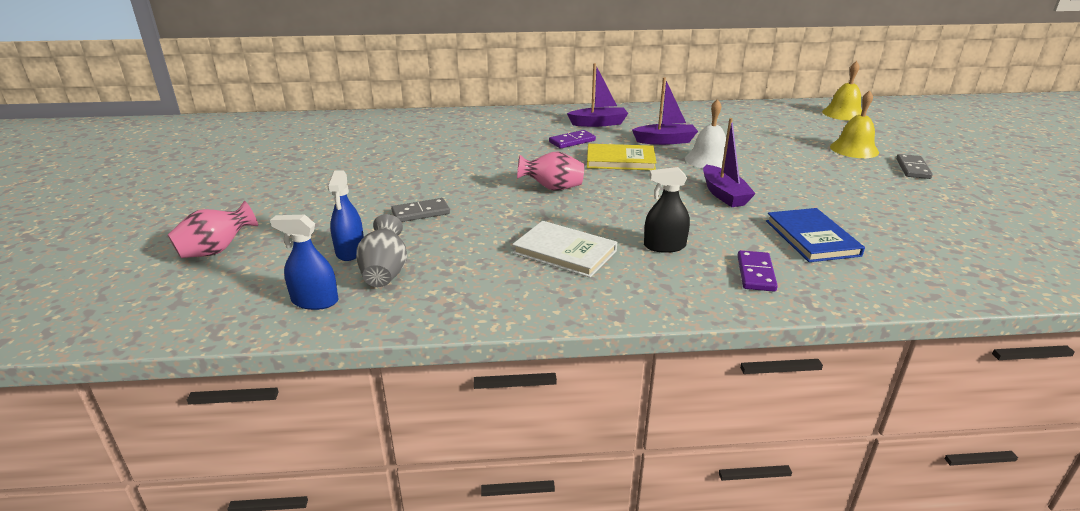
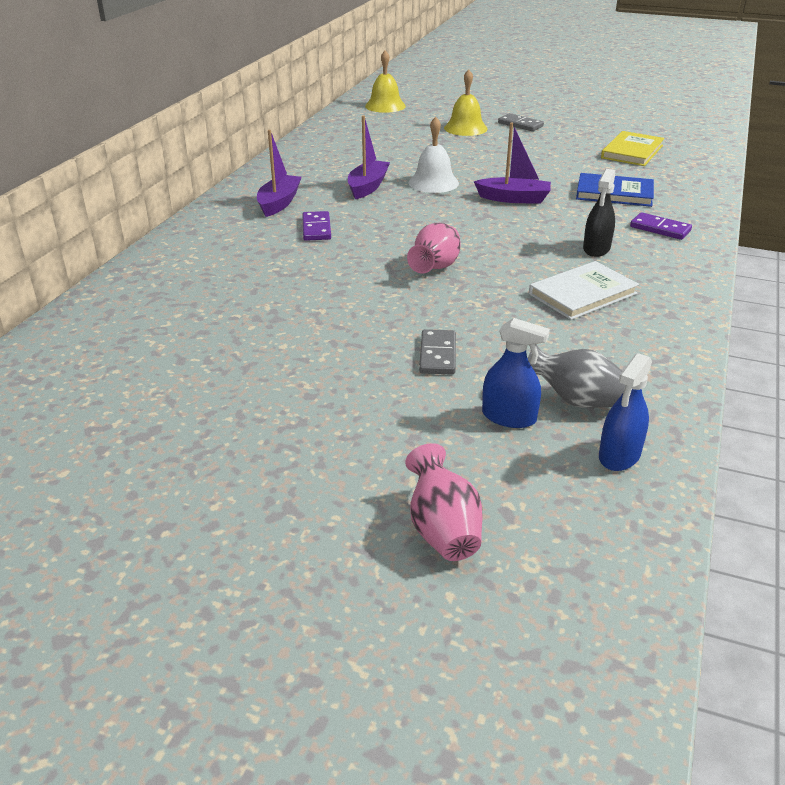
camera: 65 degrees left, 5 degrees up
yellow book [587,144,657,170] -> yellow book moved to [601,131,664,166]

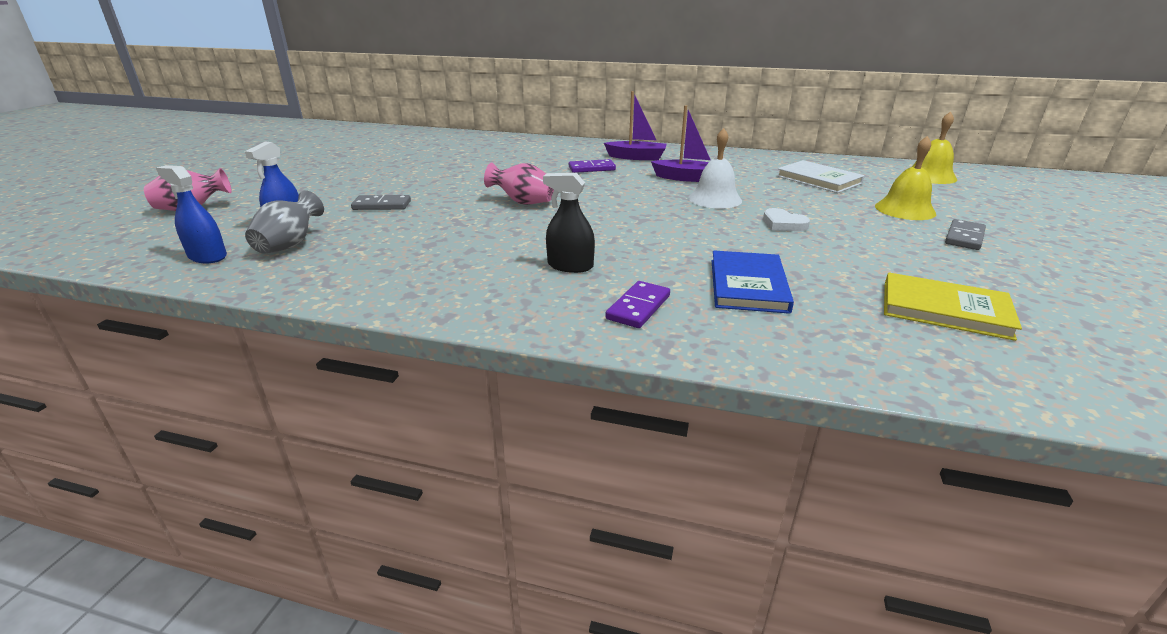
camera: 85 degrees right, 5 degrees down
purple boat [474,122,551,204] -> none
white book [529,261,639,320] -> white book moved to [776,160,865,193]
none -> white heart [763,208,810,231]

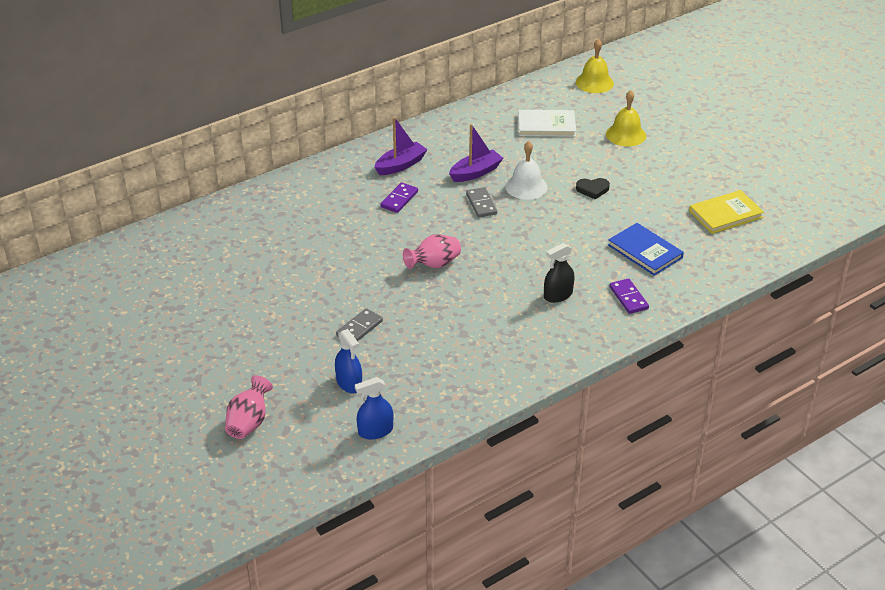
camera: 50 degrees left, 10 degrees up
grey vase [245,190,324,254] -> none
white heart [763,208,810,231] -> black heart [576,178,610,199]
grey domino [945,219,986,250] -> grey domino moved to [466,187,497,217]

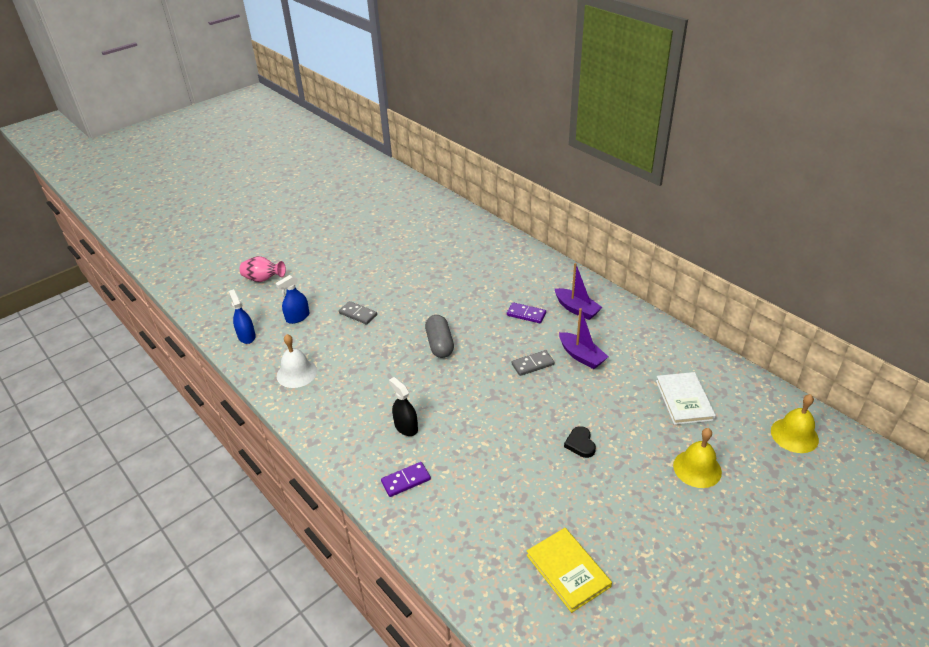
camera: 85 degrees right, 0 degrees up
pink vase [403,234,461,269] -> grey capsule [425,315,454,358]
white bell [505,141,548,200] -> white bell moved to [277,334,317,388]
blue book [608,223,684,276] -> none

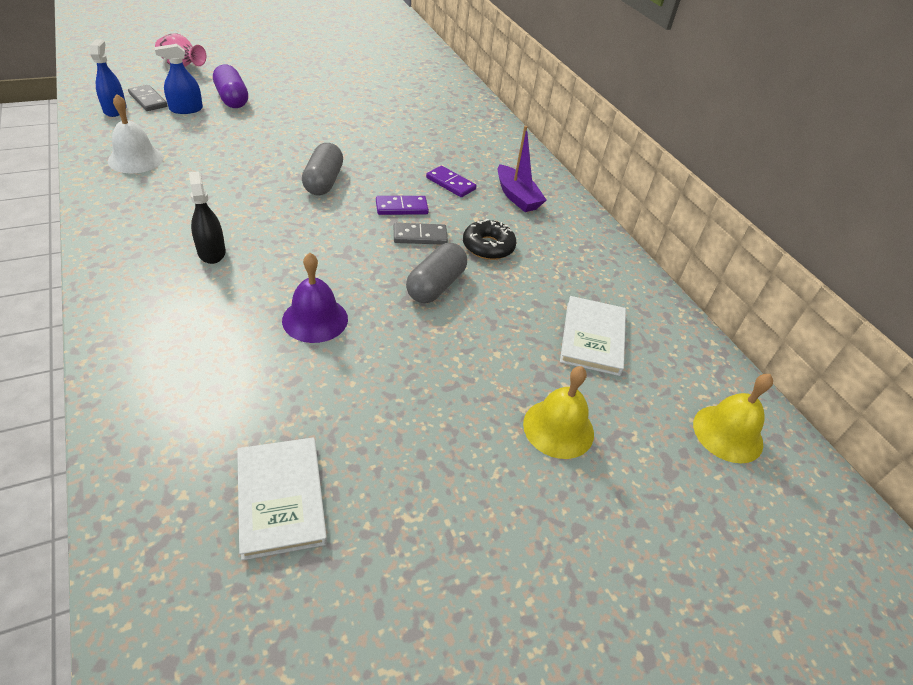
camera: 10 degrees right, 5 degrees up
grey domino [339,301,377,325] -> grey domino moved to [128,85,168,111]
purple domino [381,462,431,497] -> purple domino moved to [376,196,429,215]
yellow book [526,528,612,613] -> white book [237,437,327,560]
purple boat [559,308,609,369] -> black donut [463,219,516,260]
black heart [564,426,596,458] -> none
none -> purple capsule [213,64,248,108]
none -> purple bell [282,253,348,343]
none -> grey capsule [406,243,467,303]

